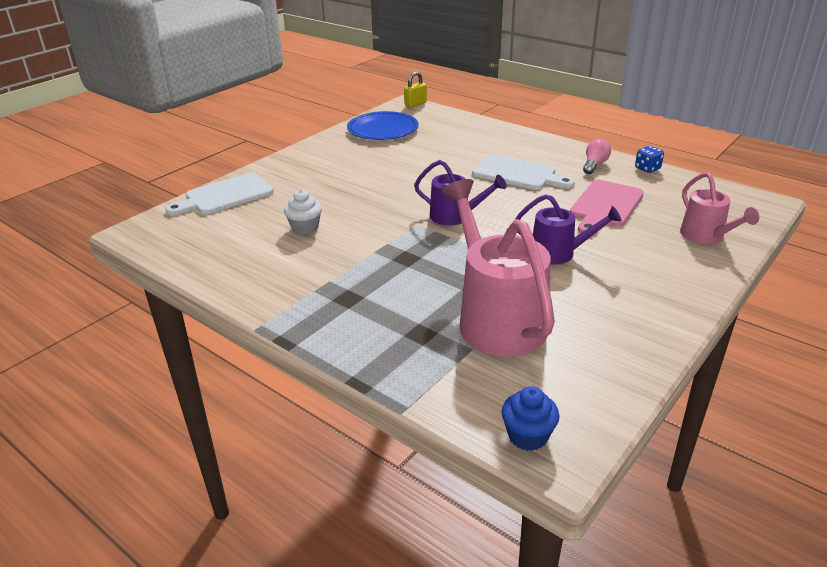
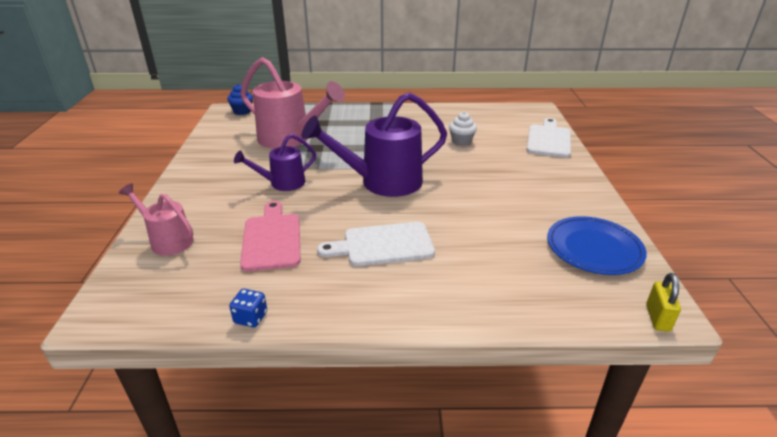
camera: 140 degrees right, 0 degrees up
purple watering can [414,160,507,226] -> purple watering can [302,92,447,197], size x1.78
pink light bulb [583,139,611,174] -> none

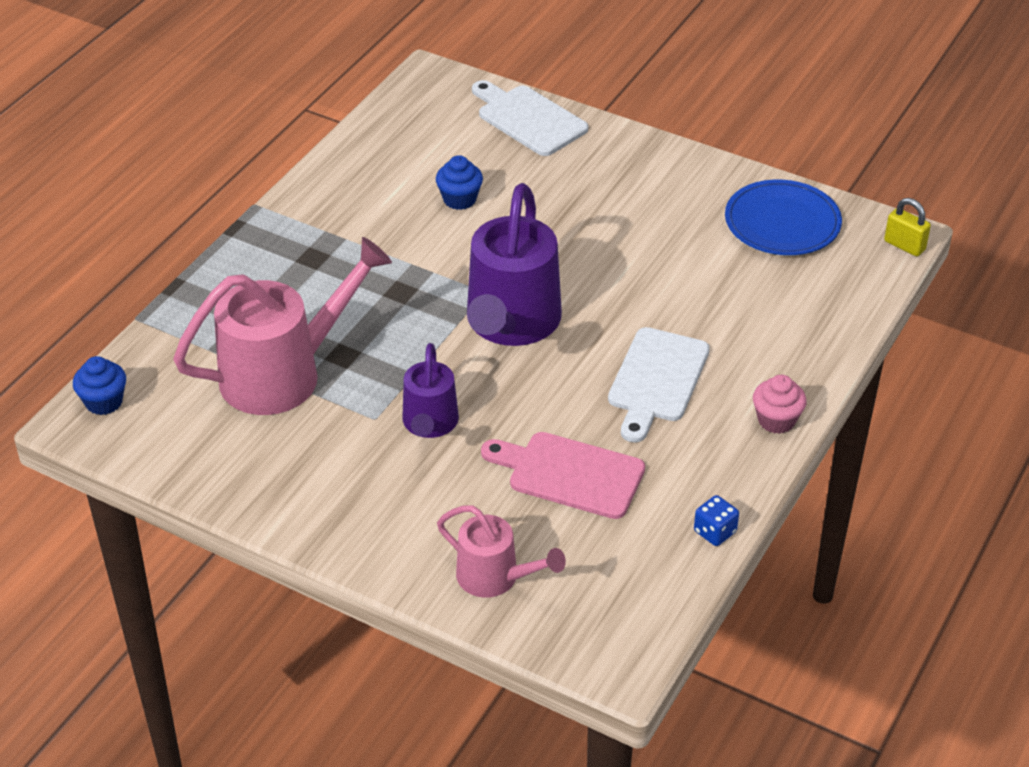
camera: 60 degrees left, 10 degrees up
pink watering can [119,184,194,255] -> pink watering can turned 120 degrees counterclockwise [437,505,566,597]
white cupcake [449,112,477,146] -> blue cupcake [436,155,483,210]
none -> pink cupcake [753,375,807,434]

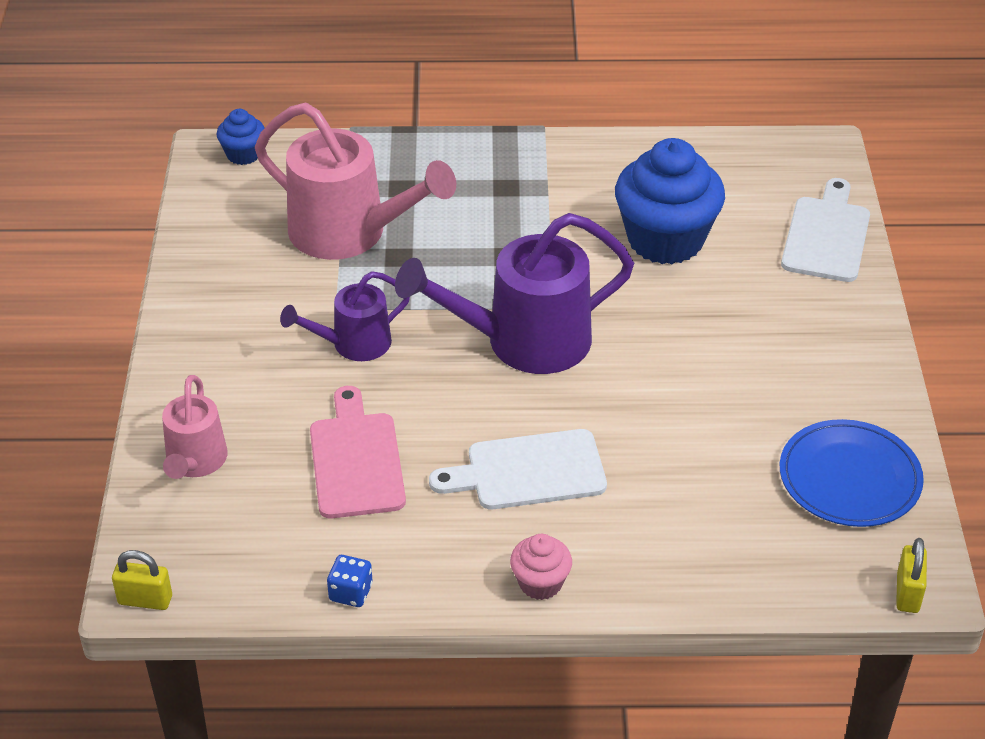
camera: 60 degrees right, 0 degrees up
blue cupcake [436,155,483,210] -> blue cupcake [615,138,725,264], size x2.12
none -> yellow padlock [112,550,172,610]

